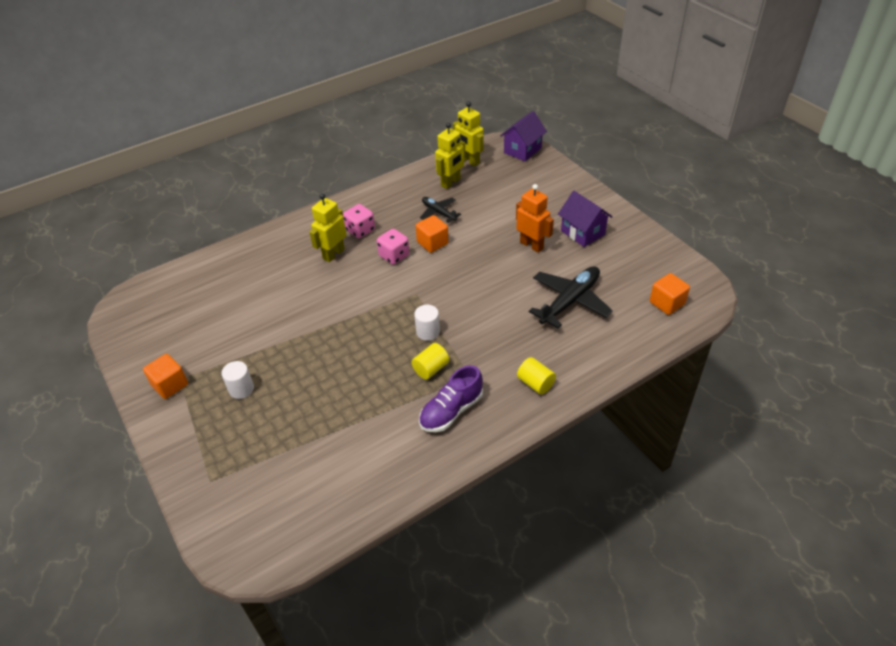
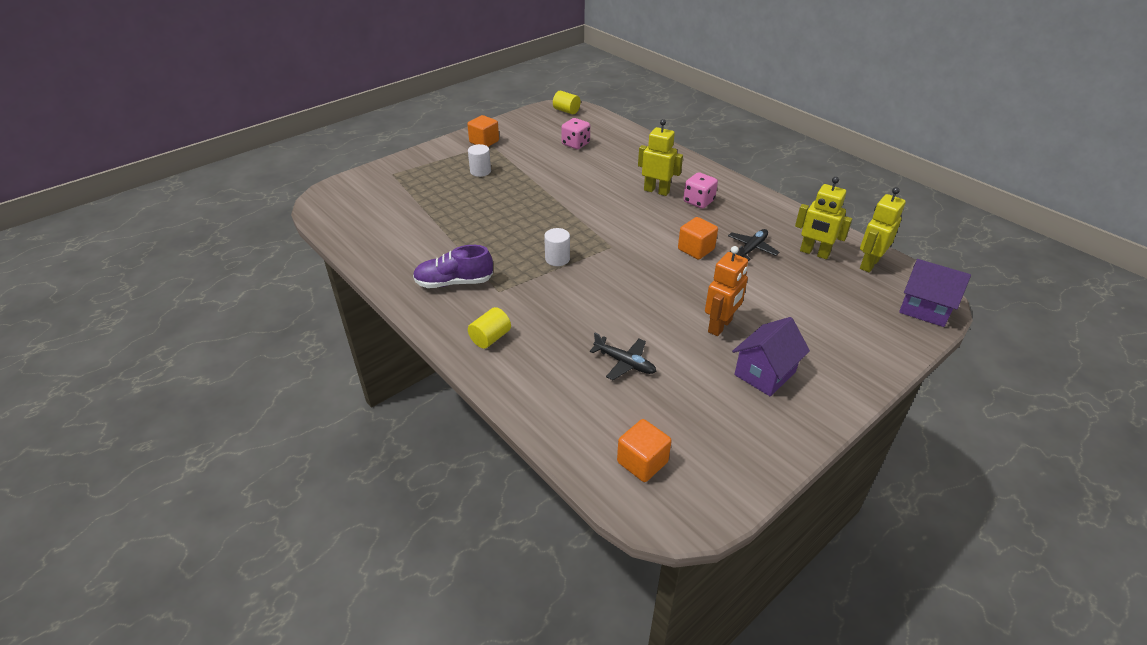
camera: 80 degrees right, 5 degrees down
pink dice [377,229,410,265] -> pink dice moved to [561,118,590,149]
yellow cylinder [411,343,449,380] -> yellow cylinder moved to [553,91,581,114]
purple shoe [419,365,483,432] -> purple shoe turned 45 degrees counterclockwise [413,245,493,288]
black plane [529,266,613,329] -> black plane [590,333,656,380], size x0.58

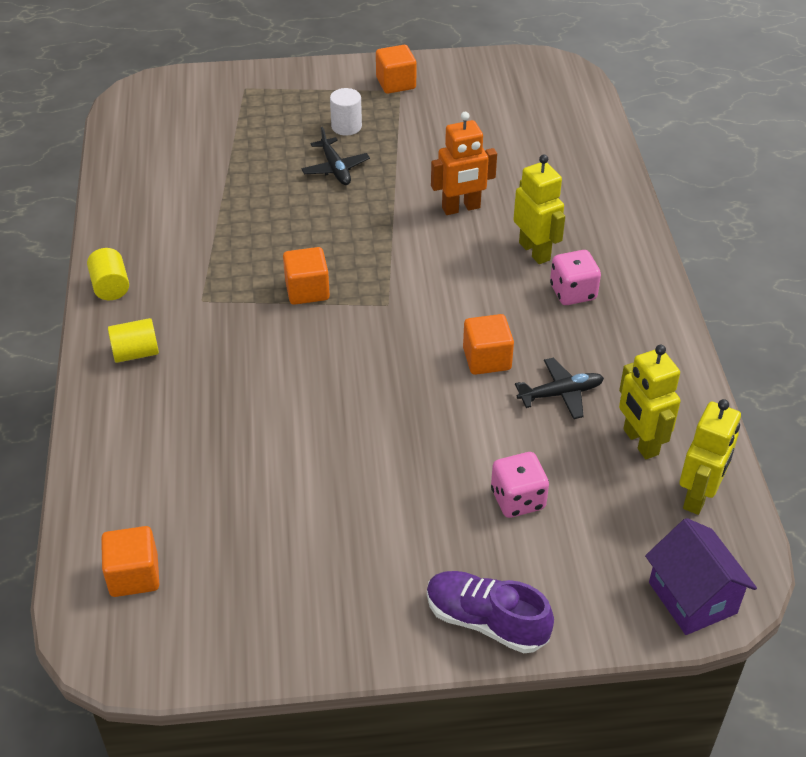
camera: 35 degrees right, 5 degrees up
purple shoe [413,245,493,288] -> purple shoe moved to [427,571,554,653]
white cylinder [544,228,570,266] -> orange cube [283,247,330,305]
yellow cylinder [553,91,581,114] -> yellow cylinder moved to [87,248,129,300]
pink dice [561,118,590,149] -> pink dice moved to [491,452,549,518]
black plane [590,333,656,380] -> black plane moved to [301,127,370,185]
orange robot [705,246,748,336] -> orange robot moved to [431,112,497,215]
purple house [732,317,810,397] -> none
yellow robot [860,187,906,272] -> yellow robot turned 135 degrees clockwise [679,399,741,515]

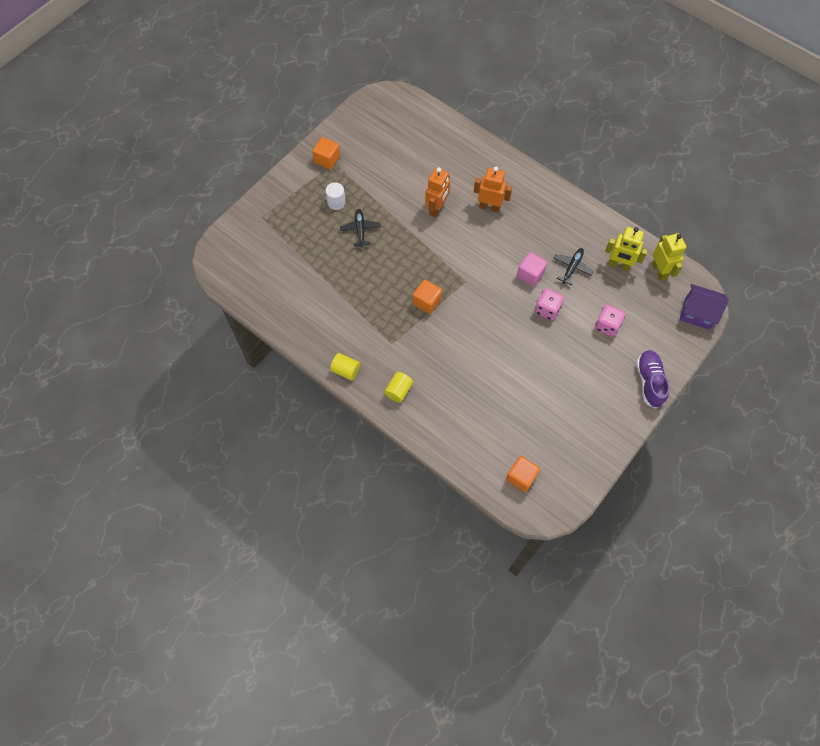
camera: 45 degrees left, 20 degrees up
black plane [301,127,370,185] -> black plane turned 120 degrees counterclockwise [340,209,381,247]
purple shoe [427,571,554,653] -> purple shoe turned 105 degrees clockwise [636,350,670,408]
orange cube [463,314,514,375] -> pink cube [517,252,547,287]
yellow robot [513,155,565,264] -> orange robot [474,167,512,213]
pink dice [550,250,601,305] -> pink dice moved to [535,288,564,320]

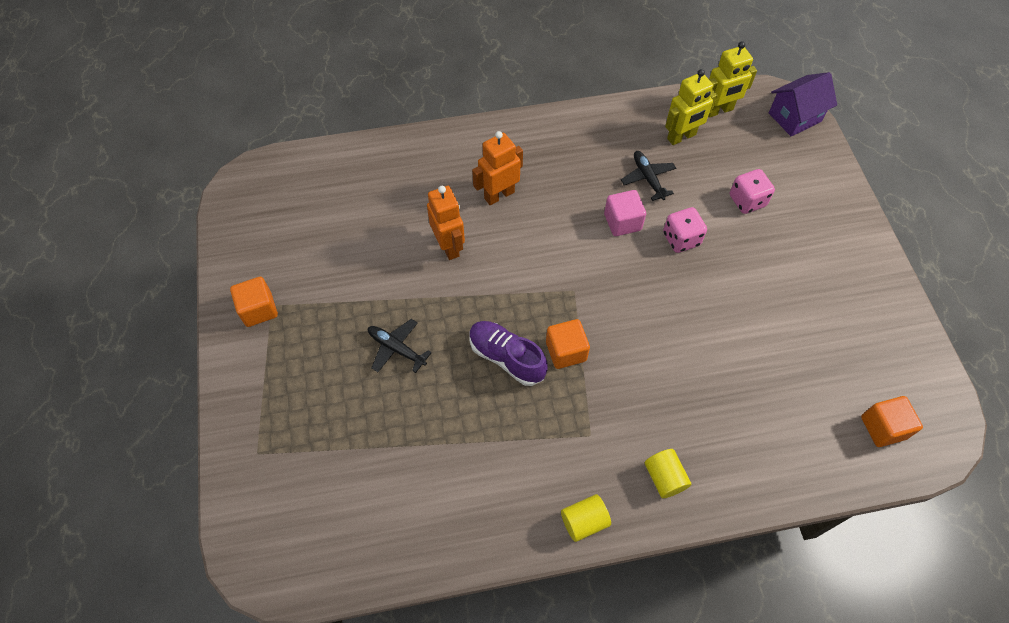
camera: 50 degrees left, 5 degrees down
white cylinder [326,182,346,210] -> none
purple shoe [636,350,670,408] -> purple shoe moved to [470,321,548,386]
yellow robot [652,233,686,281] -> yellow robot turned 135 degrees clockwise [708,41,757,118]

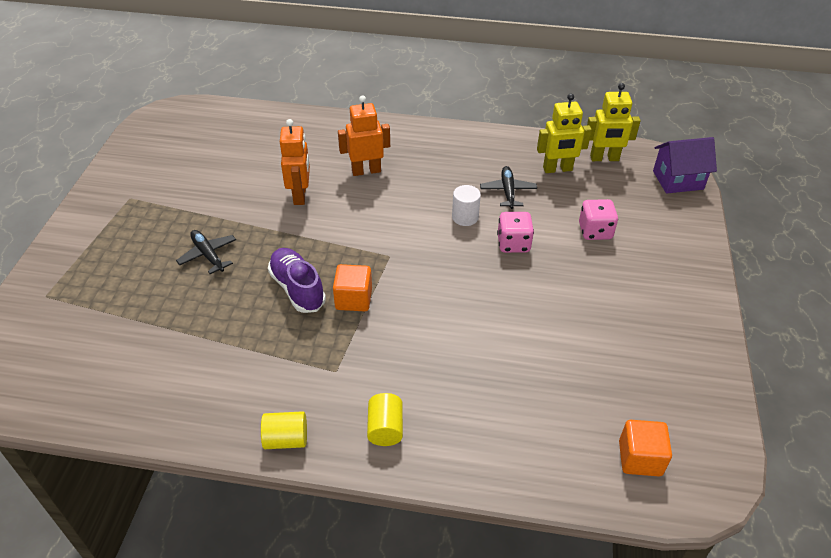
camera: 20 degrees right, 15 degrees down
orange cube [230,277,278,327] -> none
pink cube [604,190,646,236] -> white cylinder [452,185,481,226]

